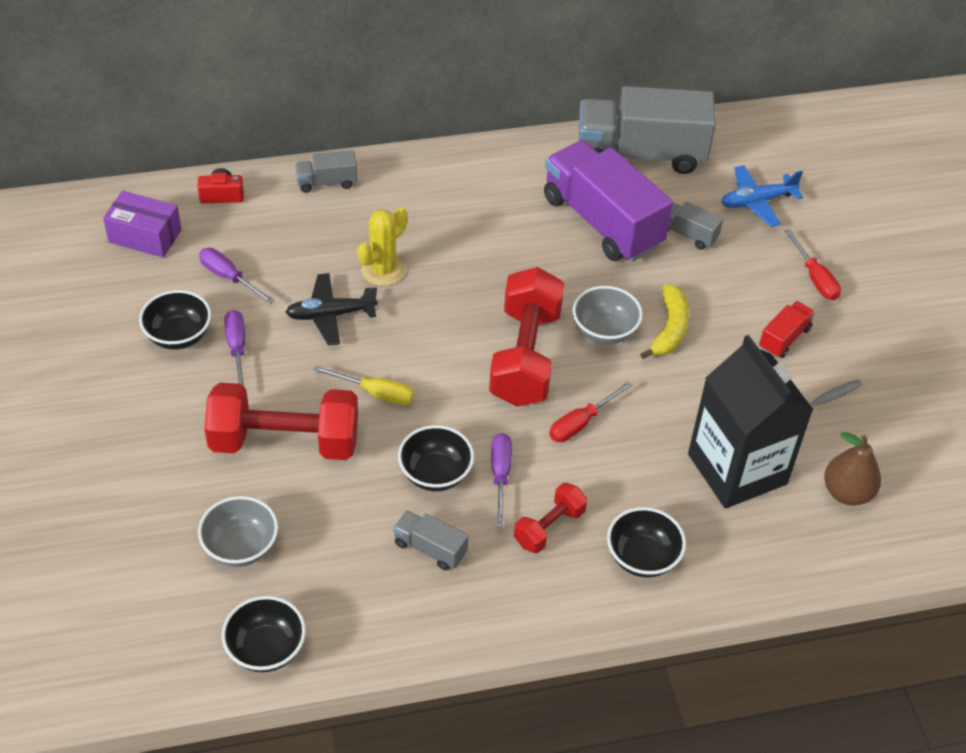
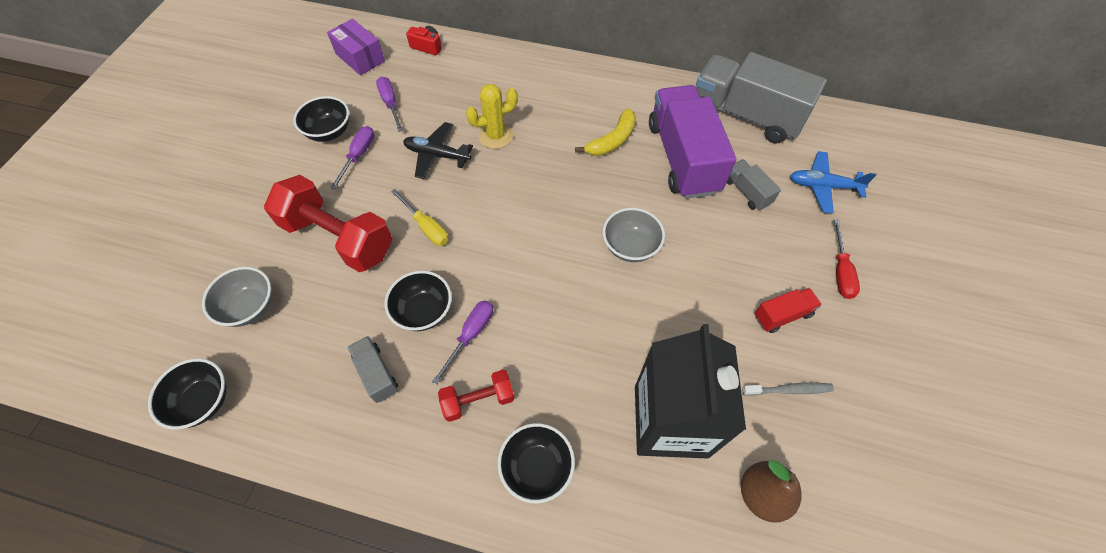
camera: 30 degrees right, 10 degrees up
grey truck [295,150,357,193] -> none
red dumbbell [489,267,564,407] -> none
red screwdriver [549,382,633,442] -> none
yellow banana [640,284,689,359] -> yellow banana moved to [575,108,636,156]

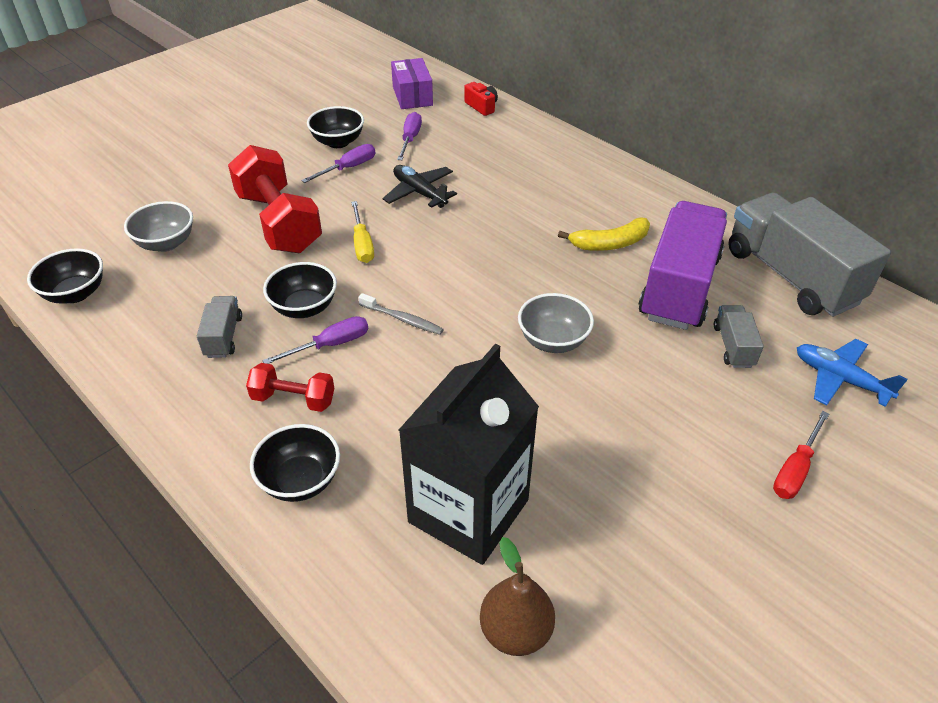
camera: 30 degrees right, 15 degrees down
yellow cactus [466,84,518,149] -> none
grey toothbrush [742,382,834,396] -> grey toothbrush moved to [358,293,444,335]
red truck [754,288,822,333] -> none

